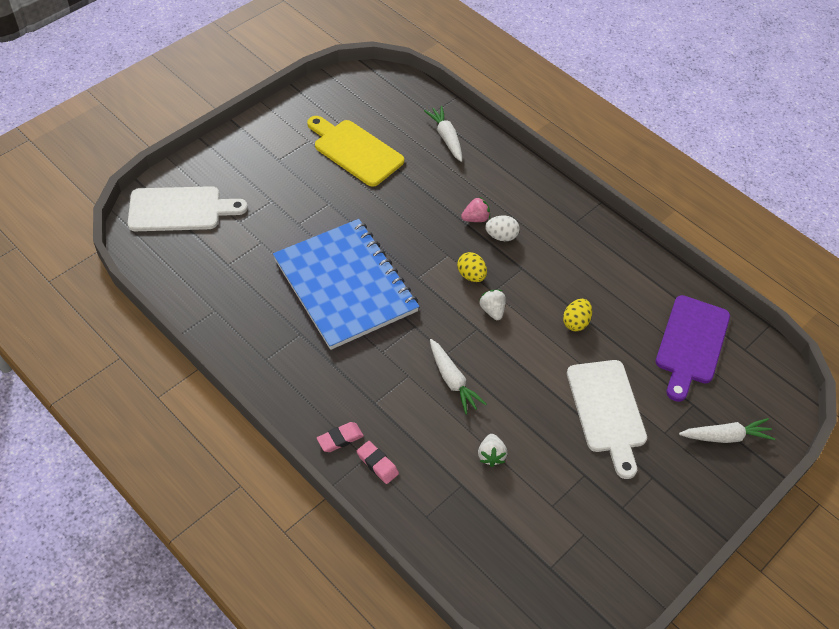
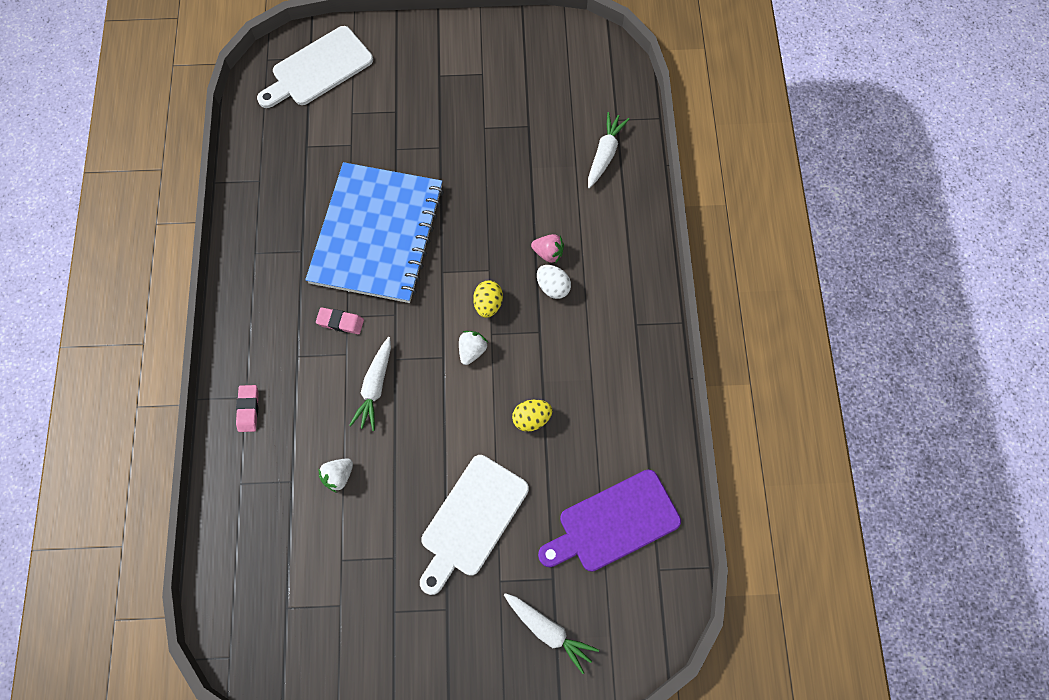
camera: 45 degrees right, 15 degrees up
white cutting board [128,186,248,231] -> white cutting board turned 105 degrees clockwise [257,26,373,108]
yellow cutting board [307,116,404,187] -> none
pink eraser [317,422,364,452] -> pink eraser moved to [316,307,364,334]

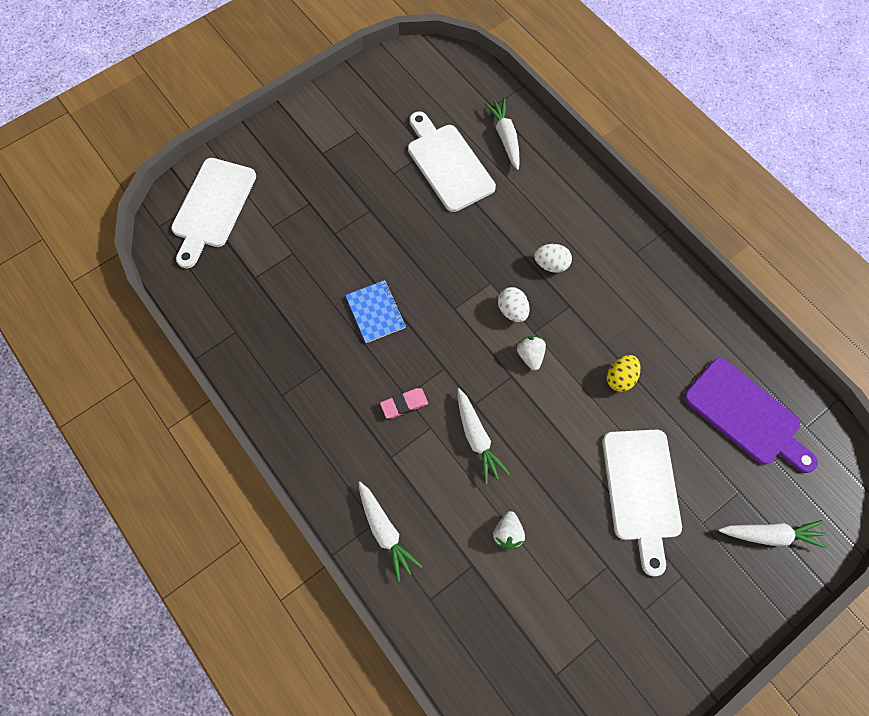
camera: 35 degrees left, 0 degrees up
pink eraser [236,385,259,432] -> white carrot [358,482,422,582]
blue notebook [305,162,444,303] -> blue notebook [345,280,406,343], size x0.41
yellow egg [473,280,503,318] -> white egg [498,287,529,322]
pink strawberry [531,234,564,263] -> none
purple cutting board [538,470,681,572] -> purple cutting board turned 75 degrees counterclockwise [684,358,818,473]
none -> white cutting board [408,112,496,212]

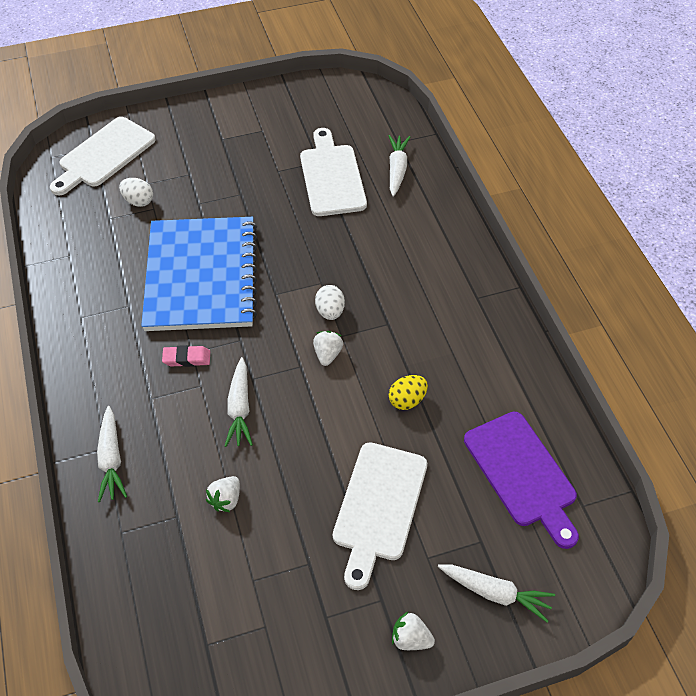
camera: 20 degrees right, 15 degrees down
blue notebook [345,280,406,343] -> blue notebook [141,217,257,331], size x2.44
white egg [534,244,572,273] -> white egg moved to [119,178,153,207]
none -> white strawberry [392,612,435,650]

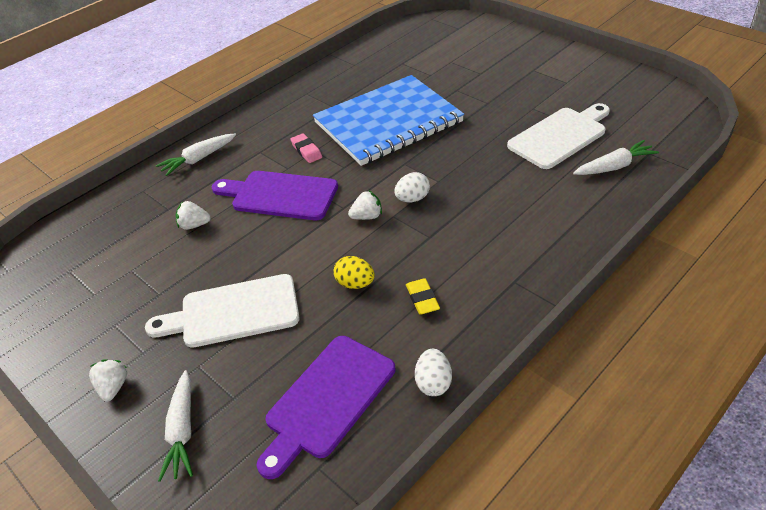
camera: 65 degrees right, 10 degrees down
white cutting board [50,117,156,195] -> none
white egg [119,178,153,207] -> white egg moved to [415,349,452,396]
white carrot [225,357,253,447] -> purple cutting board [212,171,338,220]
none -> yellow eraser [406,278,440,315]

